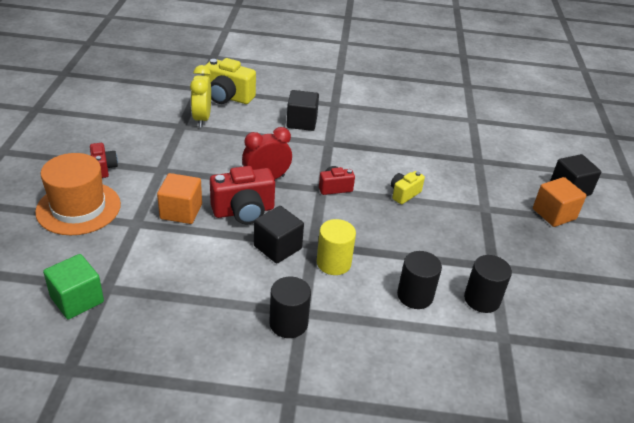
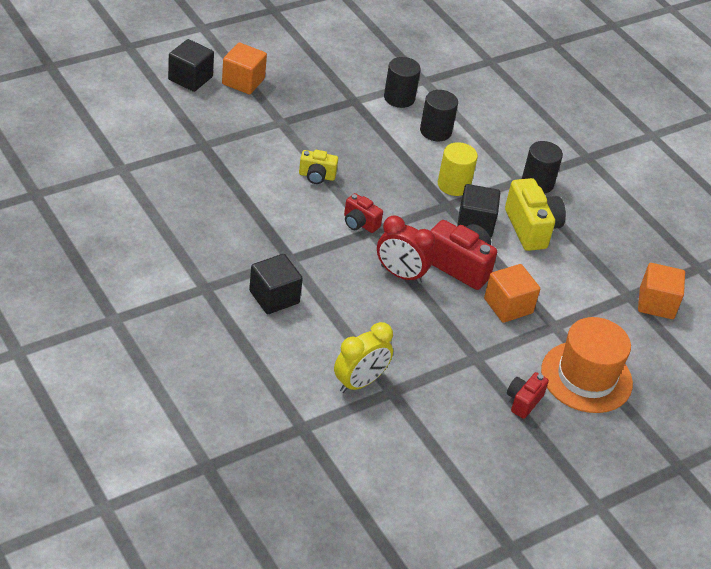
camera: 130 degrees left, 5 degrees up
green cube [43,254,104,320] -> orange cube [638,263,685,319]
yellow camera [204,58,256,104] -> yellow camera moved to [505,178,566,251]

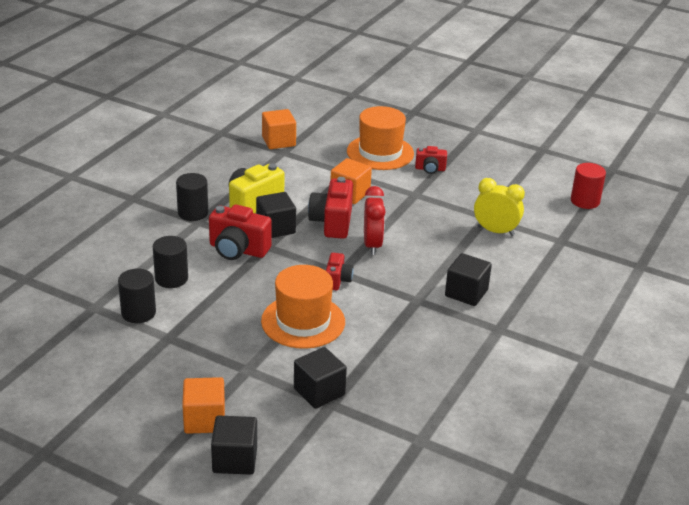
camera: 115 degrees left, 10 degrees down
yellow camera [299,150,338,184] -> orange hat [261,265,345,349]
yellow cylinder [438,142,478,196] -> red camera [209,204,272,260]
none -> black cube [294,347,347,409]
none -> red cylinder [571,163,606,209]

